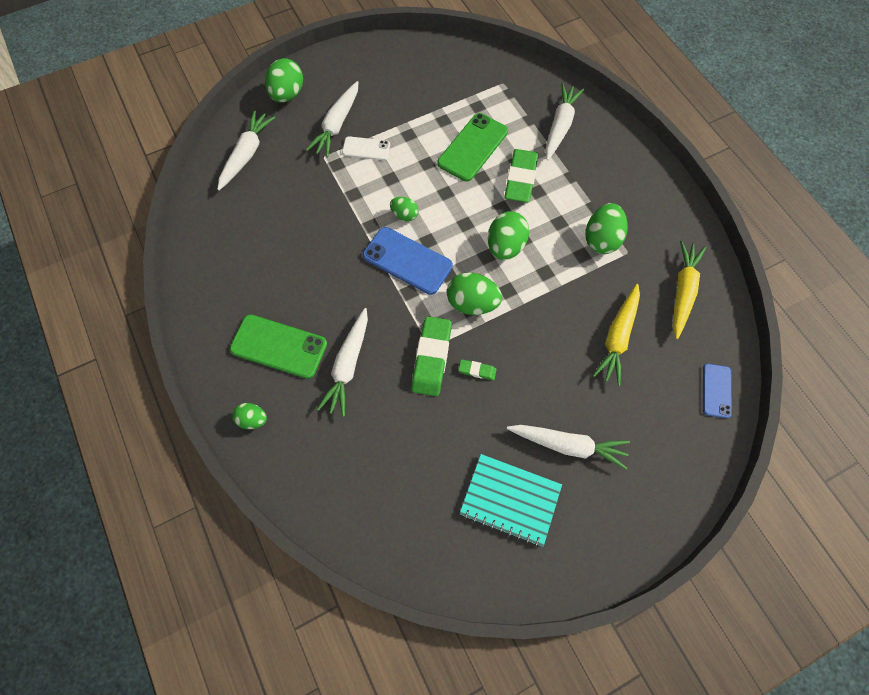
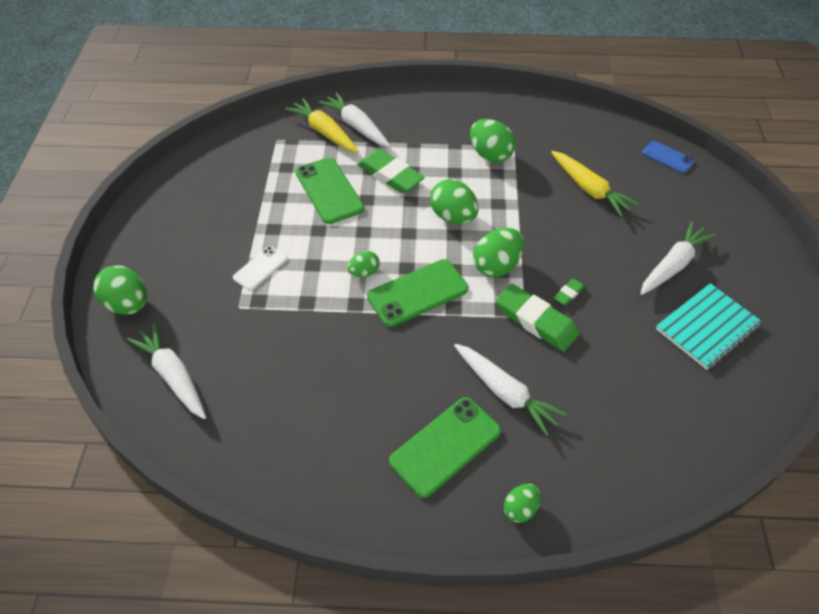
camera: 60 degrees left, 15 degrees down
white carrot [306,81,358,157] -> none
blue phone [363,227,453,295] -> green phone [367,259,468,327]
yellow carrot [673,240,706,339] -> yellow carrot moved to [285,98,359,153]

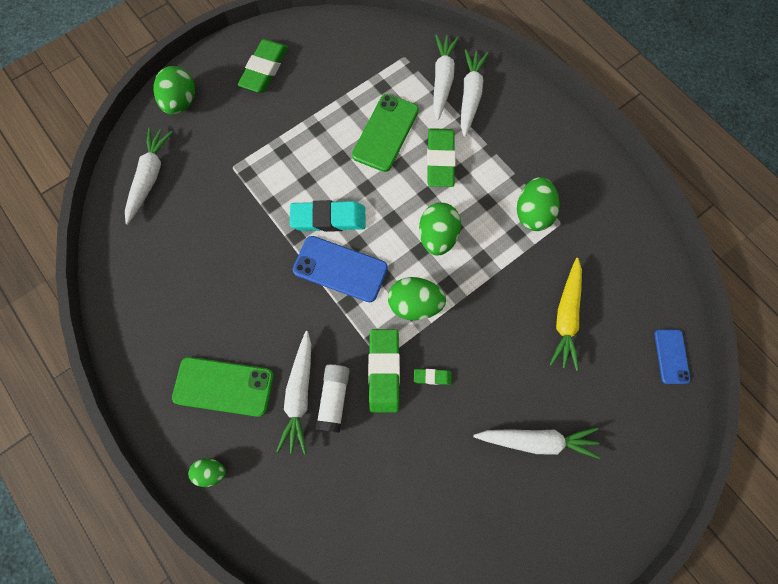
camera: 50 degrees right, 20 degrees up
white phone [233,246,287,291] -> none
yellow carrot [285,98,359,153] -> white carrot [433,34,459,121]
green egg [347,251,380,277] -> turquoise eraser [290,200,366,232]
green phone [367,259,468,327] -> blue phone [293,236,388,302]
turquoise notebook [656,283,762,370] -> none
none -> green eraser [238,39,288,93]
none -> white glue stick [316,364,350,433]

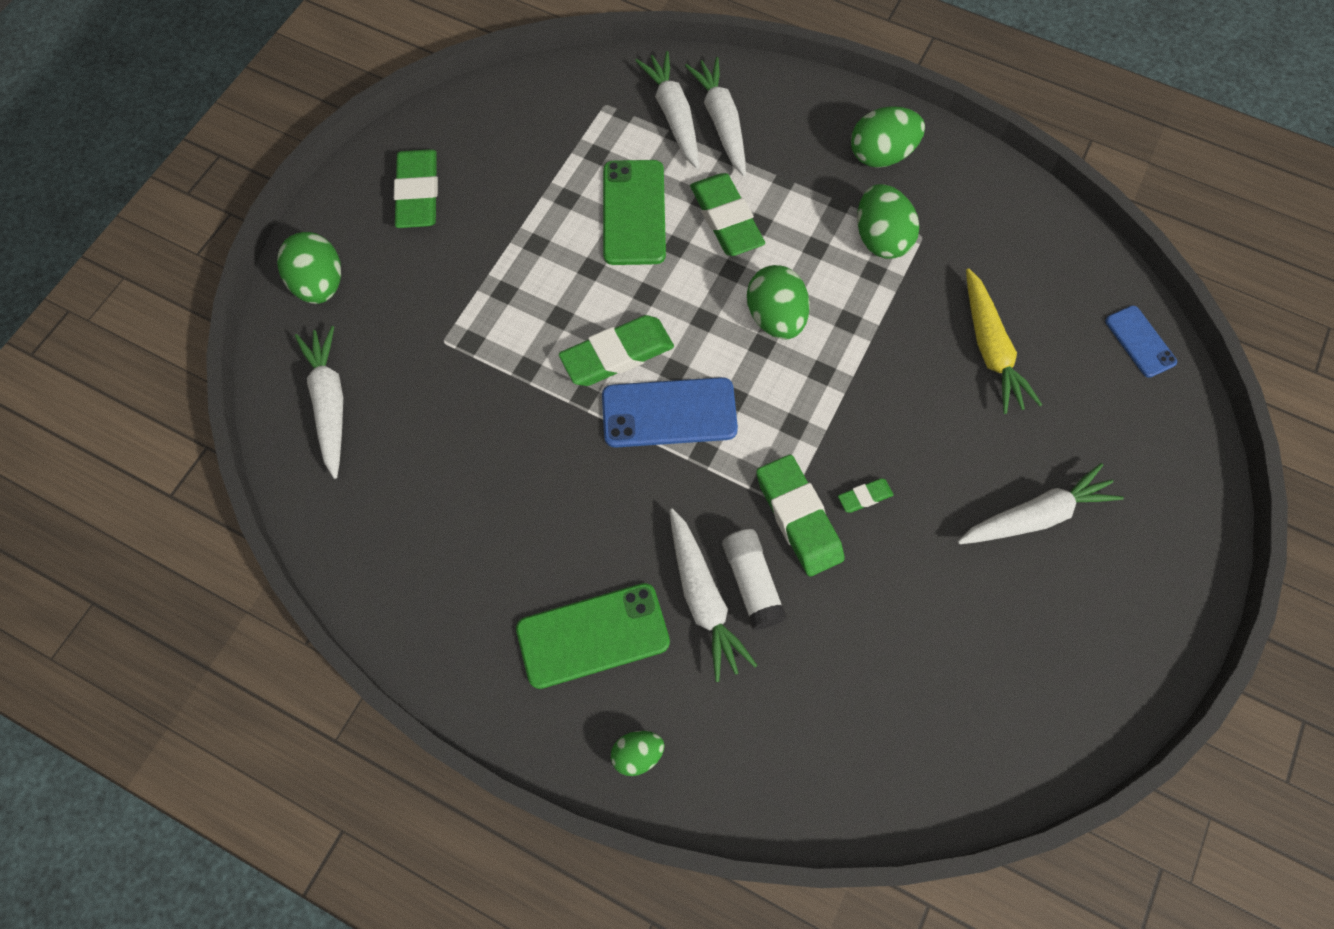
camera: 25 degrees left, 5 degrees down
turquoise eraser [290,200,366,232] -> green eraser [559,315,674,386]
green egg [388,277,446,320] -> green egg moved to [851,106,925,168]

